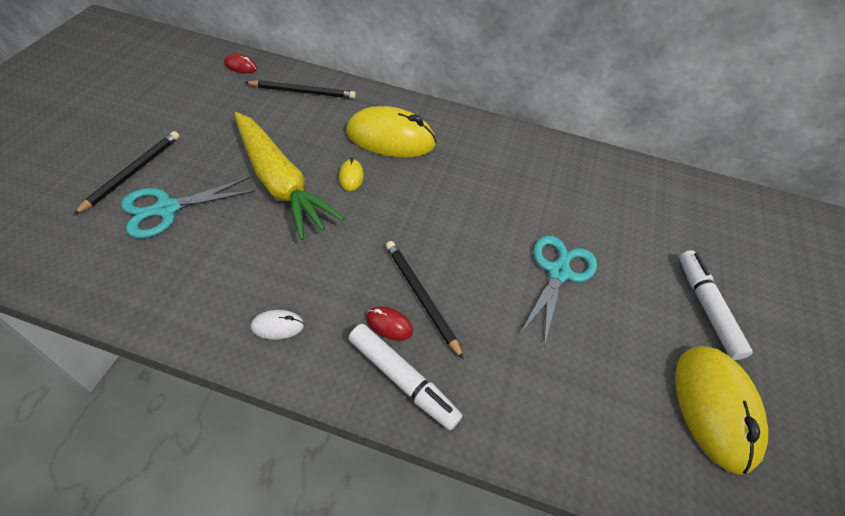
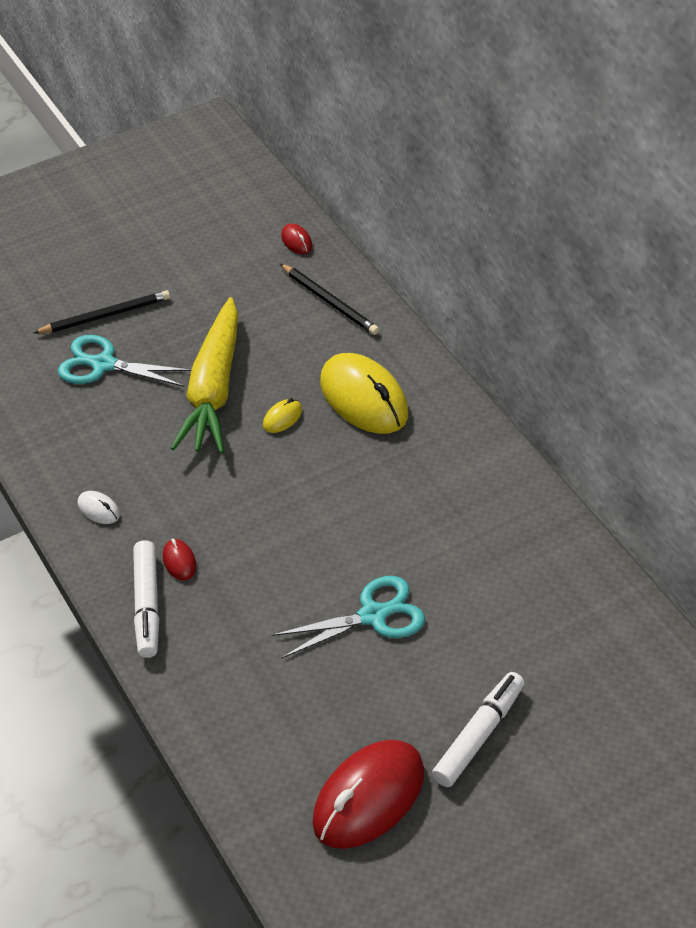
camera: 50 degrees right, 5 degrees down
black pencil [386,241,464,360] -> none
yellow mouse [675,346,768,475] -> red mouse [312,740,424,849]

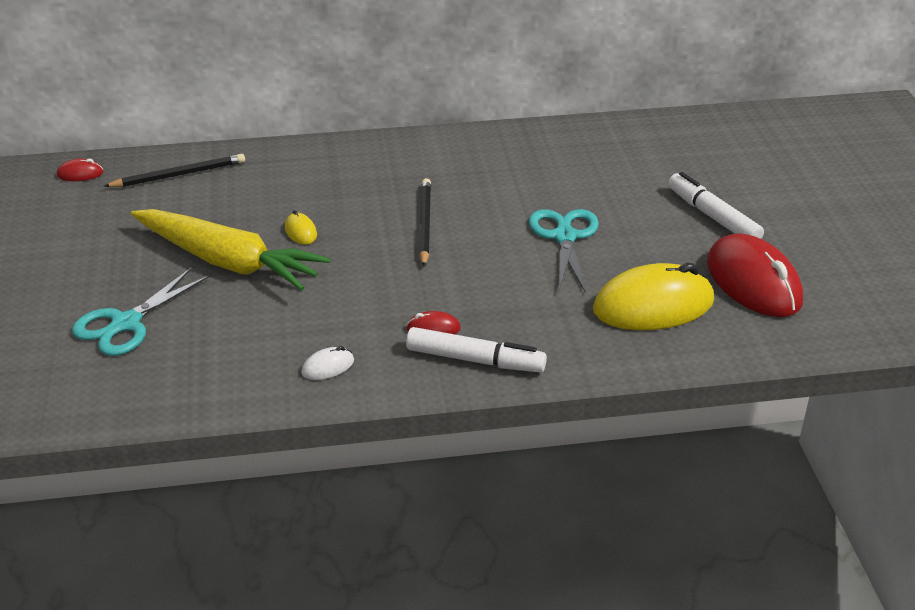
camera: 70 degrees left, 10 degrees down
black pencil [34,290,170,333] -> black pencil moved to [419,178,431,267]
yellow mouse [320,353,408,434] -> yellow mouse moved to [593,263,714,330]

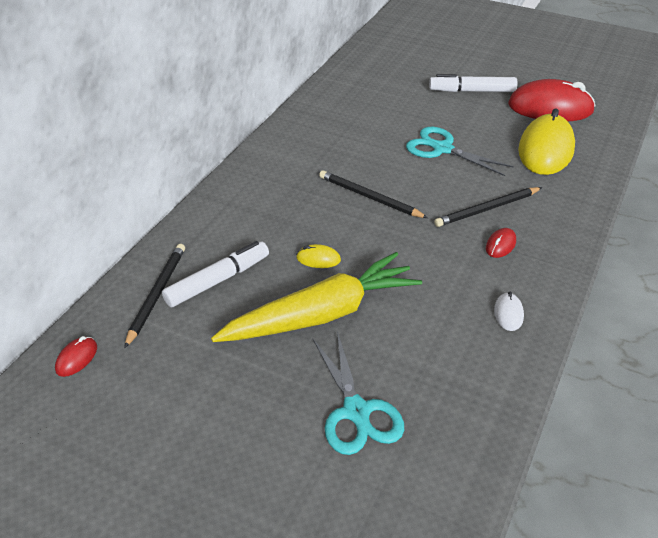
camera: 55 degrees left, 5 degrees up
white marker [406,327,547,373] -> white marker moved to [162,241,269,307]
none -> black pencil [434,187,542,227]

